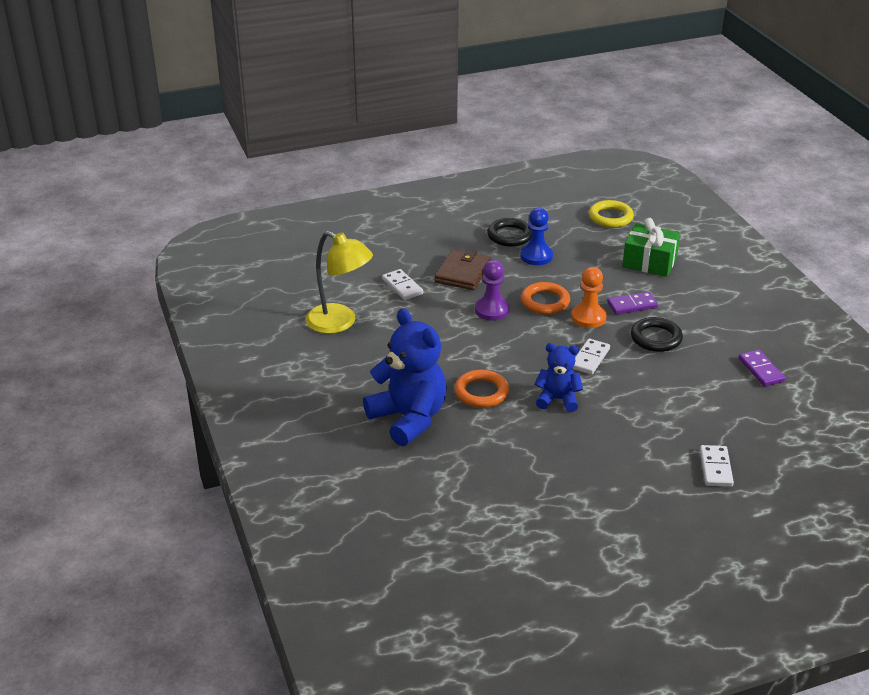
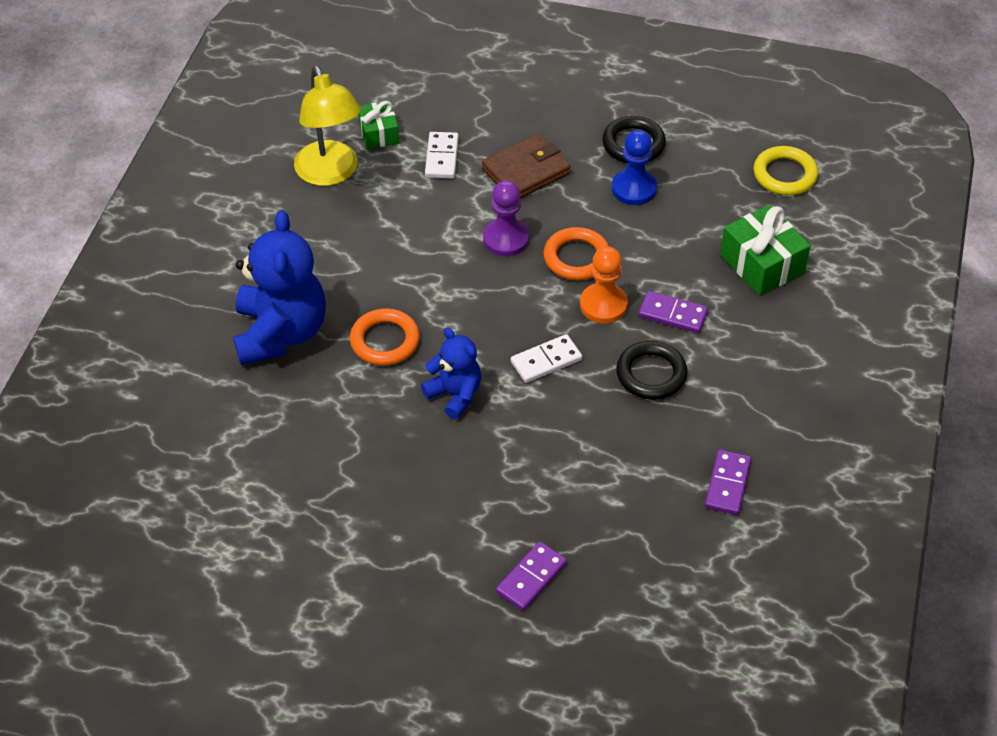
camera: 35 degrees right, 15 degrees up
white domino [700,445,734,487] -> purple domino [496,542,567,611]
none -> green gift [358,101,399,149]

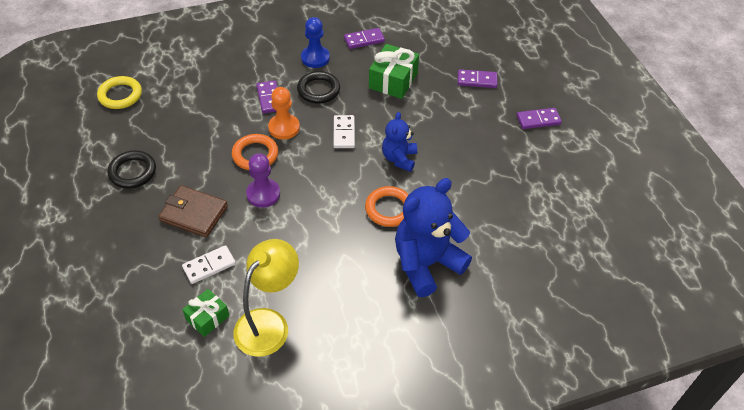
camera: 125 degrees left, 0 degrees up
white domino [511,334,582,383] -> white domino turned 60 degrees clockwise [333,115,355,148]
blue pawn [612,130,657,205] -> blue pawn moved to [301,17,330,68]
green gift [720,205,811,296] -> green gift moved to [369,44,419,99]
none -> purple domino [516,108,562,129]

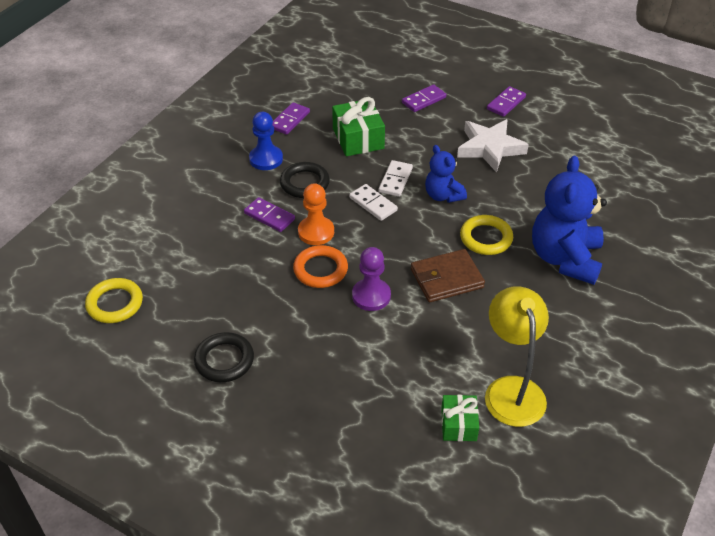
camera: 40 degrees left, 5 degrees down
brown wallet [158,185,228,238] -> brown wallet moved to [411,249,485,302]
white domino [182,245,236,284] -> white domino moved to [378,160,413,197]
orange ring [365,186,409,227] -> yellow ring [460,215,513,255]
none -> white star [457,119,529,173]

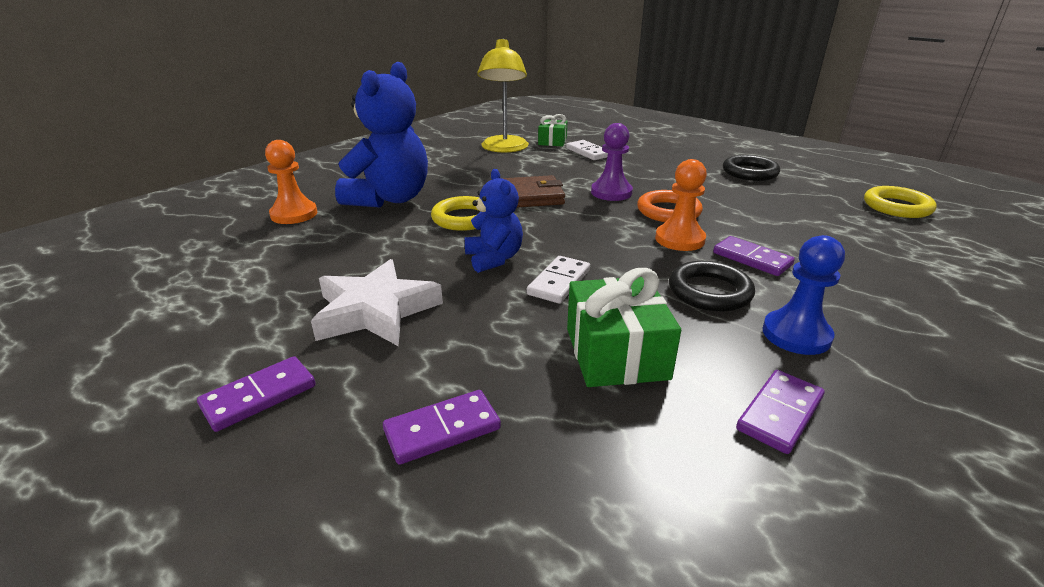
camera: 170 degrees left, 15 degrees down
white domino [349,184,398,221] -> white domino moved to [566,140,608,160]
none -> orange pawn [265,140,317,224]

